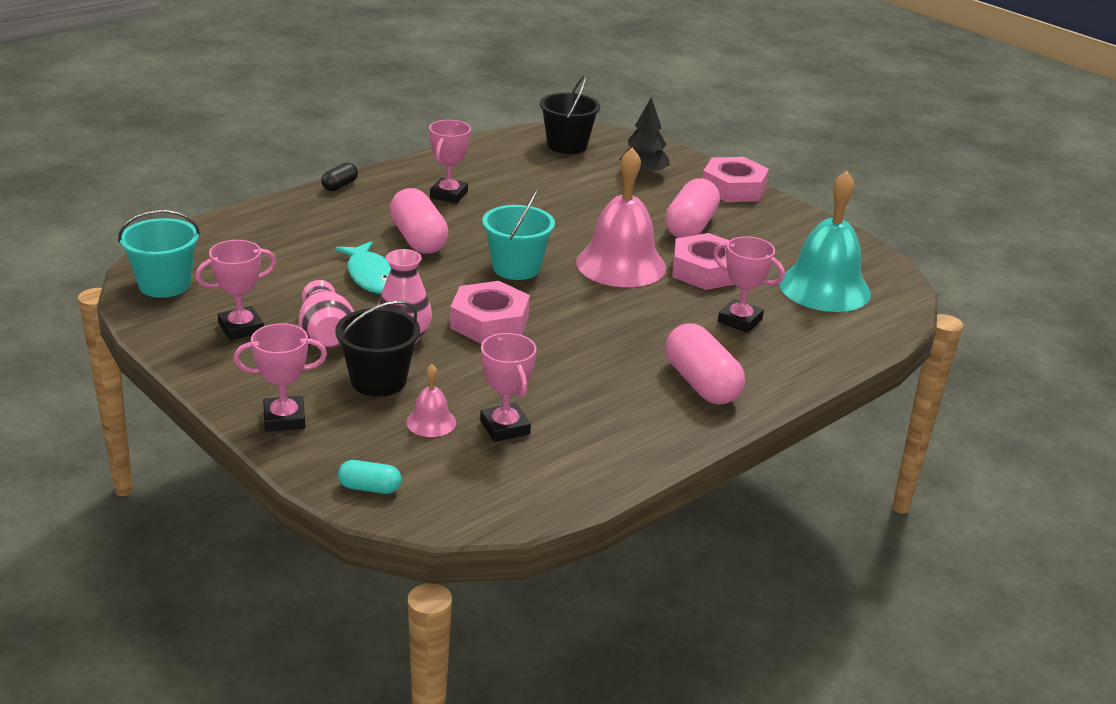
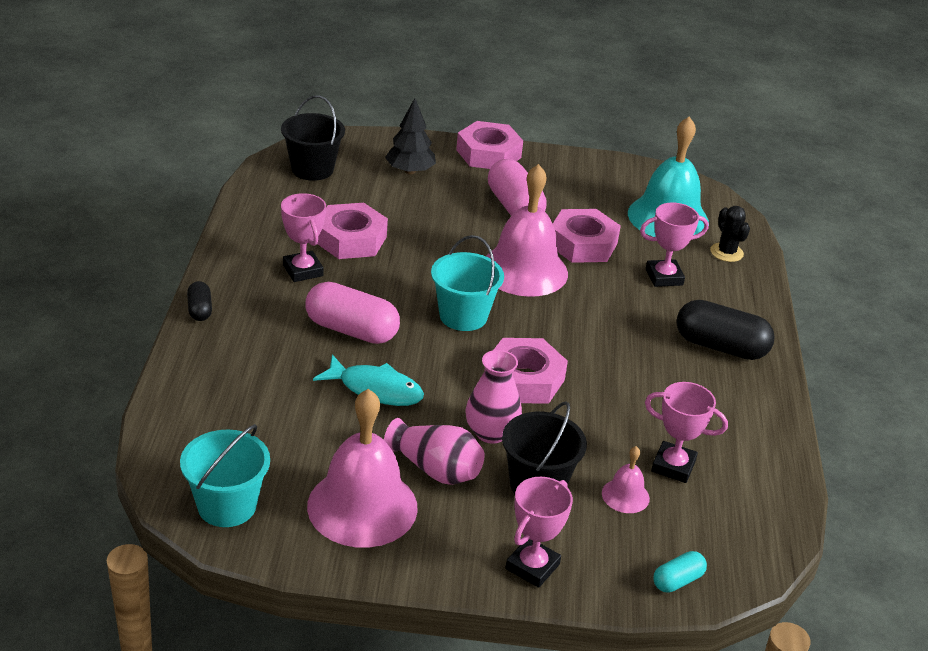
camera: 45 degrees left, 5 degrees up
pink trophy [195,240,277,340] -> pink bell [307,389,418,548]
pink capsule [665,323,745,404] -> black capsule [676,300,775,360]
none -> pink nut [317,203,388,259]
none -> black cactus [710,206,750,262]

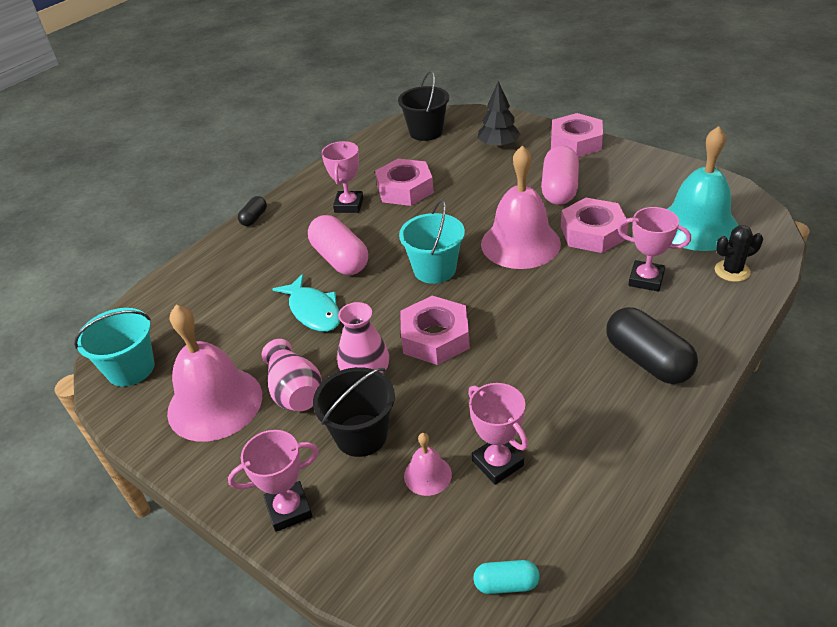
camera: 40 degrees right, 5 degrees up
turquoise capsule [653,551,707,592] -> turquoise capsule moved to [473,560,540,594]
black cactus [710,206,750,262] -> black cactus turned 60 degrees clockwise [715,225,763,282]

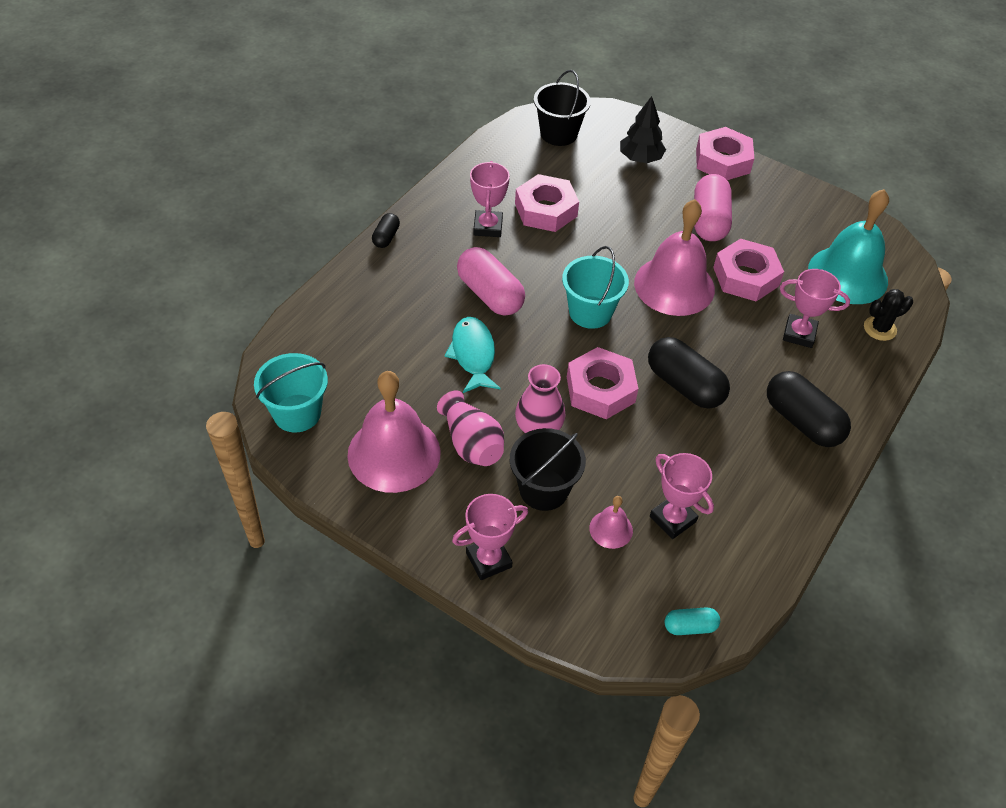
camera: 10 degrees left, 10 degrees up
turquoise fish [272,274,340,332] -> turquoise fish turned 150 degrees counterclockwise [445,317,500,393]
none -> black capsule [648,337,730,409]

